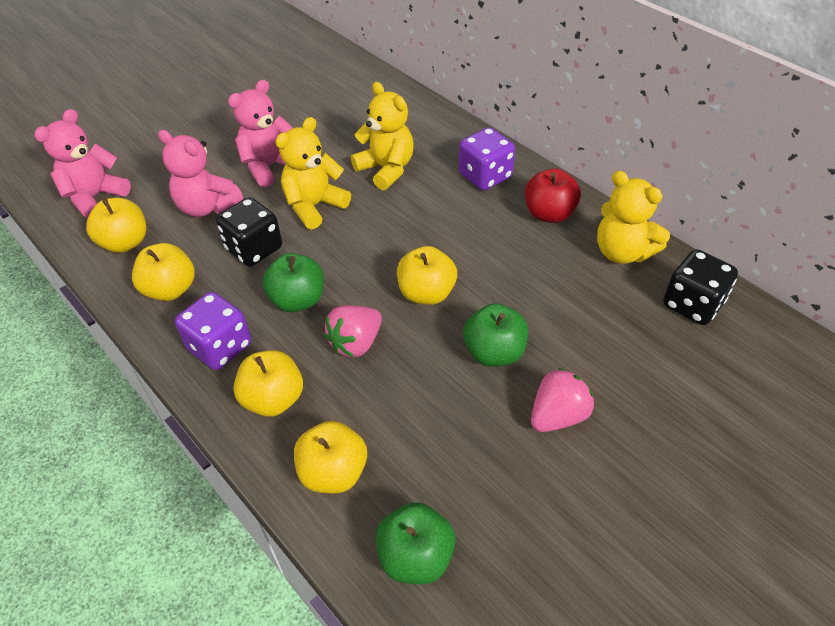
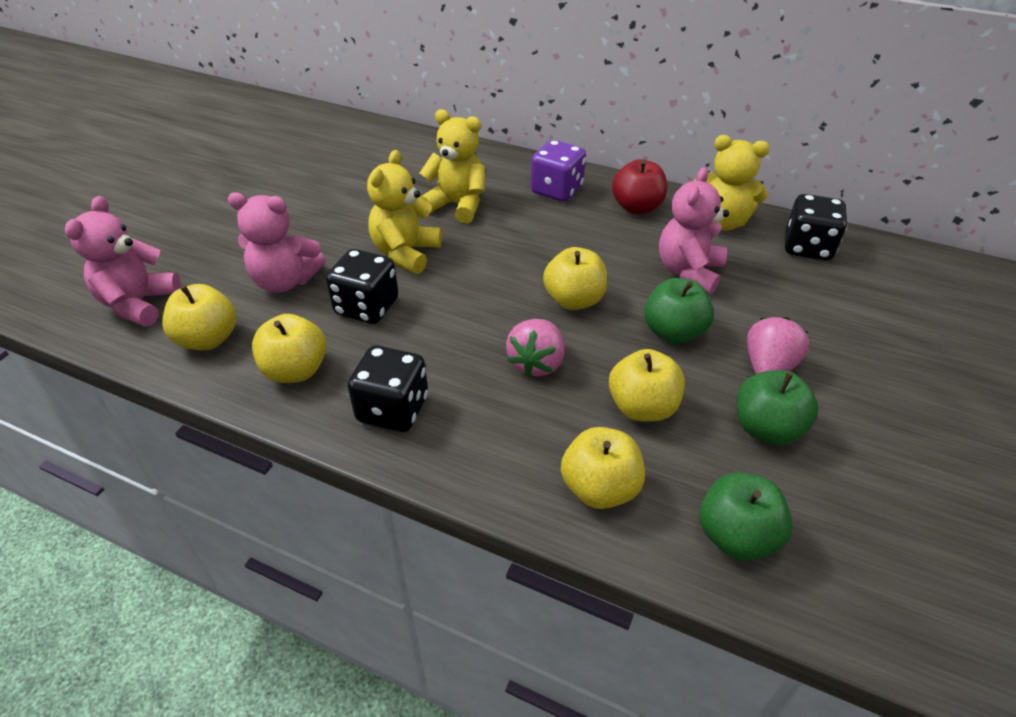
camera: 25 degrees left, 5 degrees down
purple dice [175,292,251,370] -> black dice [348,346,428,432]
pink teddy bear [228,80,293,187] -> pink teddy bear moved to [659,167,729,294]
yellow apple [233,350,303,417] -> yellow apple moved to [609,349,685,422]
green apple [262,253,324,312] -> green apple moved to [737,370,819,445]

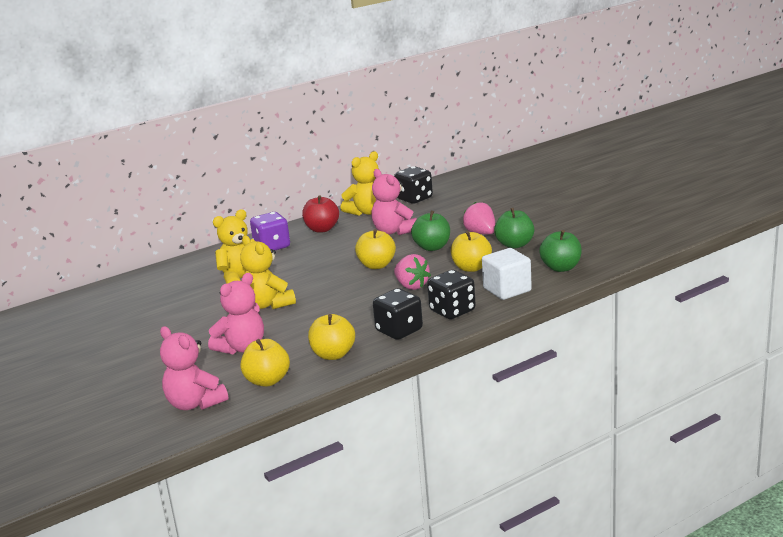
camera: 55 degrees left, 20 degrees down
black dice [326,249,398,324] -> black dice moved to [427,270,476,319]
yellow apple [561,427,645,509] -> white cube [482,248,532,300]

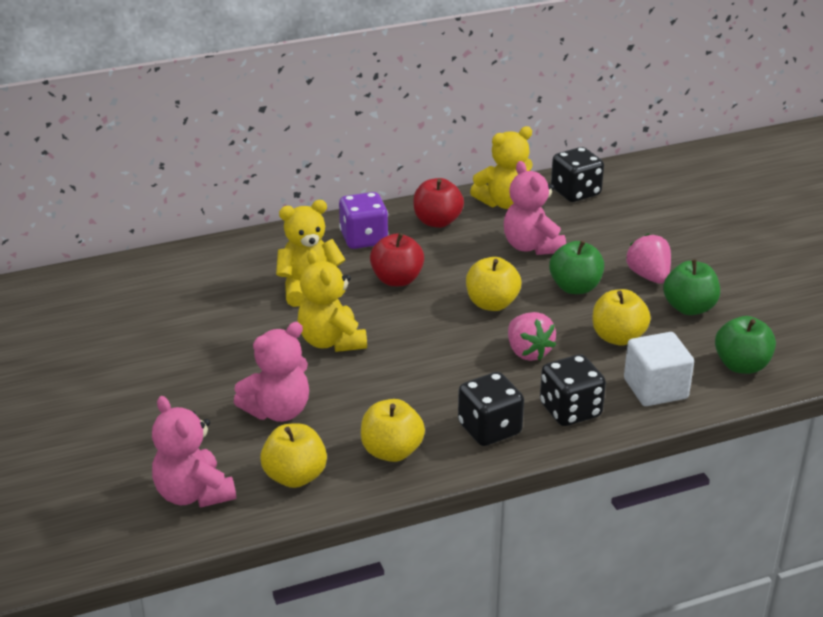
camera: 10 degrees right, 10 degrees up
none -> red apple [370,233,424,286]

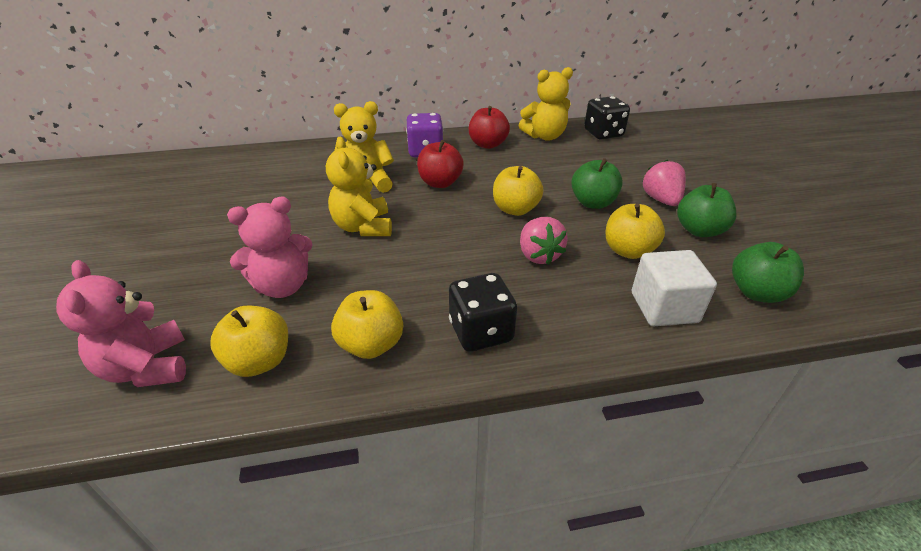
camera: 10 degrees right, 5 degrees up
pink teddy bear [504,161,566,255] -> none
black dice [540,355,606,426] -> none

